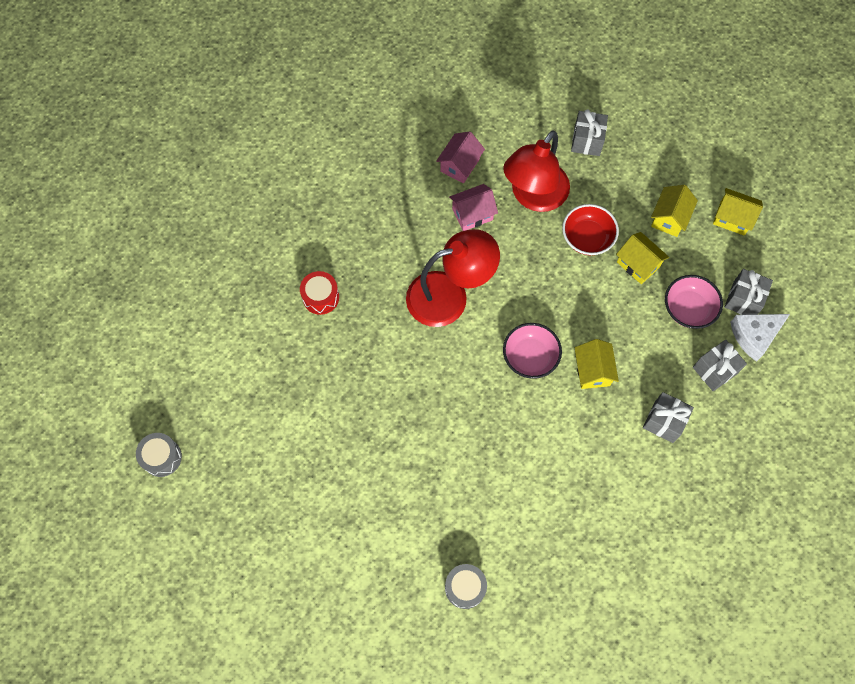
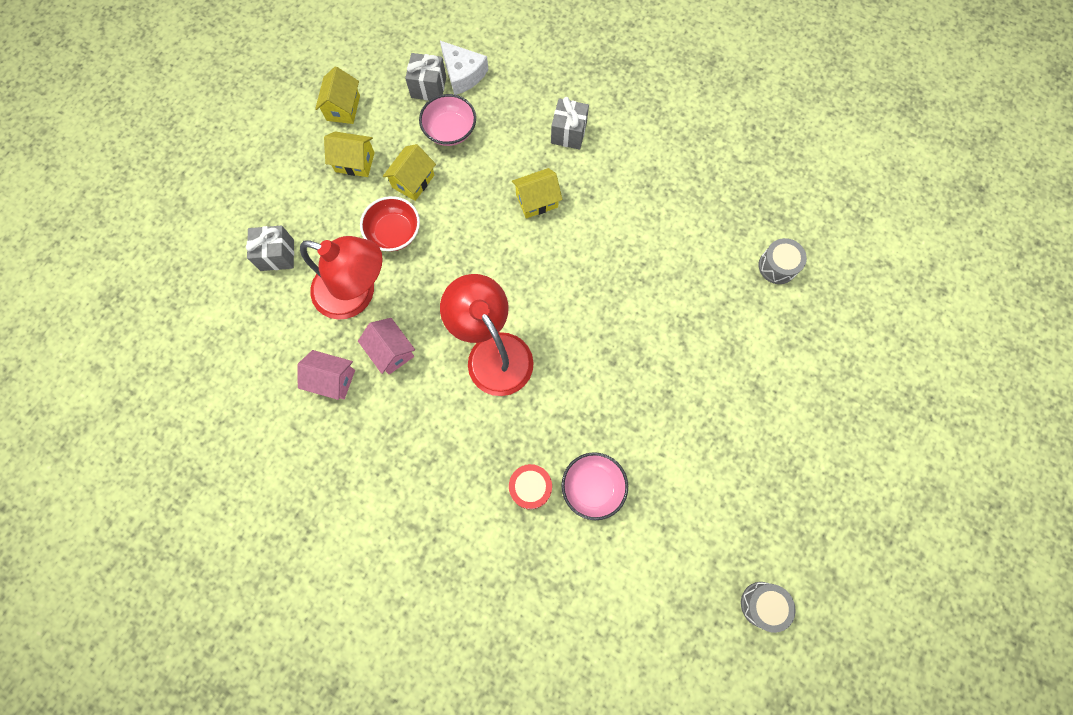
camera: 105 degrees left, 5 degrees up
pink bowl [503,323,562,379] -> pink bowl moved to [562,452,628,520]
grey gift [693,339,747,391] -> none

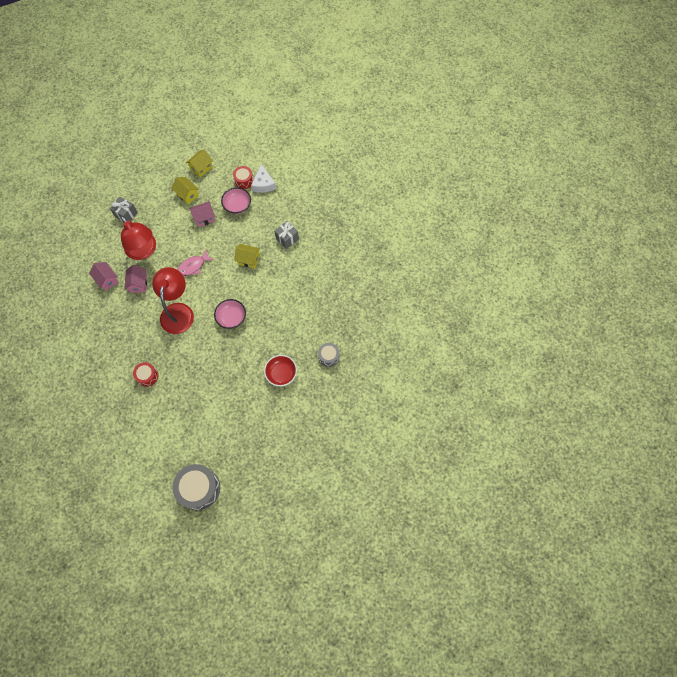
camera: 35 degrees right, 5 degrees down
red bowl [360,196,420,251] -> red bowl moved to [264,355,297,387]
yellow house [383,144,436,201] -> pink house [190,201,215,227]
grey gift [405,53,446,100] -> red drum [233,166,254,189]
pink bowl [562,452,628,520] -> pink bowl moved to [214,299,246,329]
grey drum [741,582,795,633] -> grey drum [172,464,220,510], size x1.83
none -> pink fish [177,249,213,276]

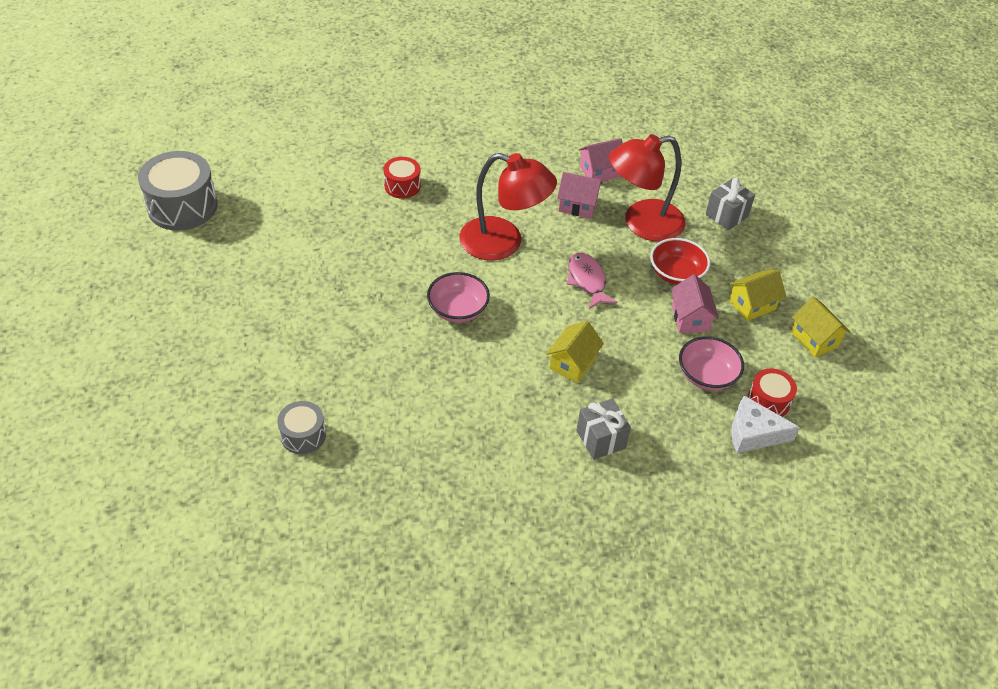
camera: 105 degrees right, 20 degrees down
red bowl [264,355,297,387] -> red bowl moved to [650,238,710,285]

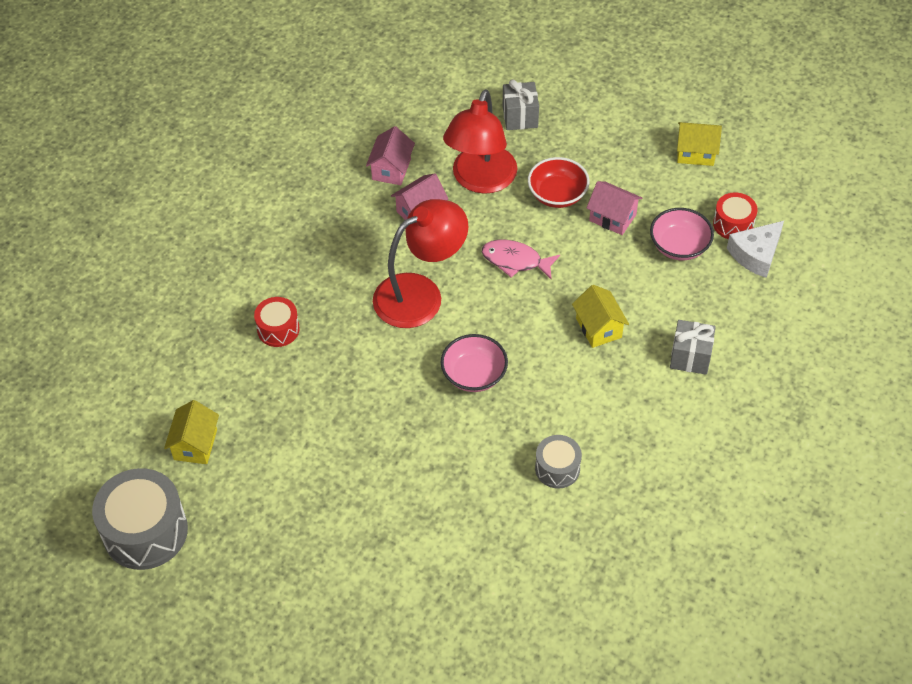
camera: 50 degrees left, 5 degrees up
grey drum [277,401,326,454] -> grey drum moved to [535,435,582,489]
yellow house [729,269,786,321] -> yellow house moved to [164,400,219,464]

